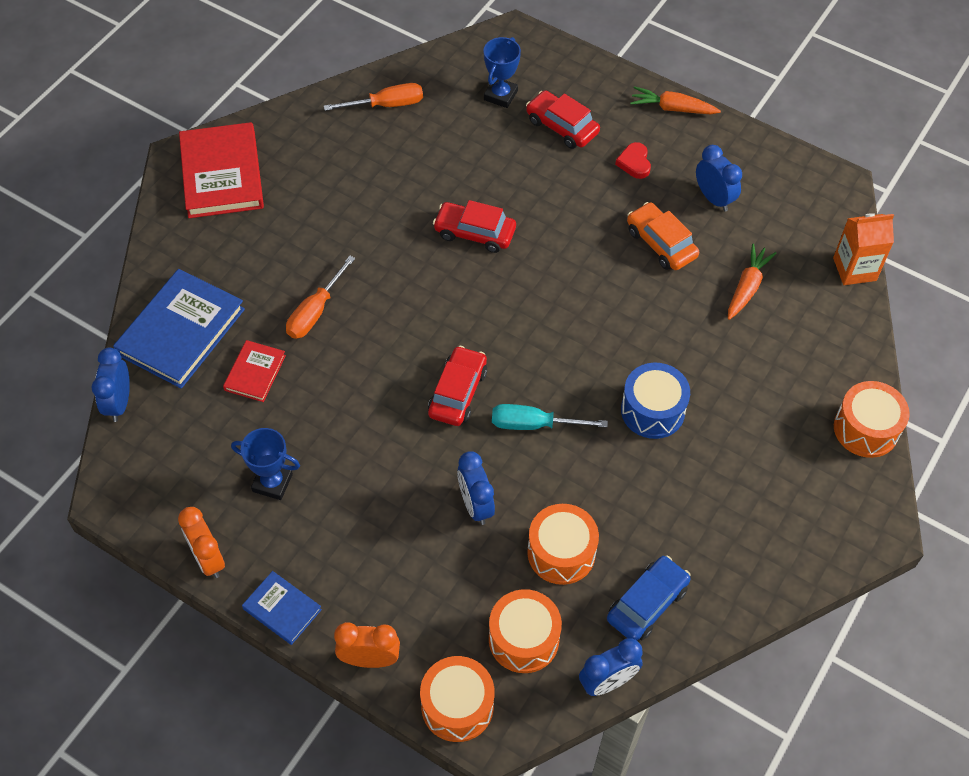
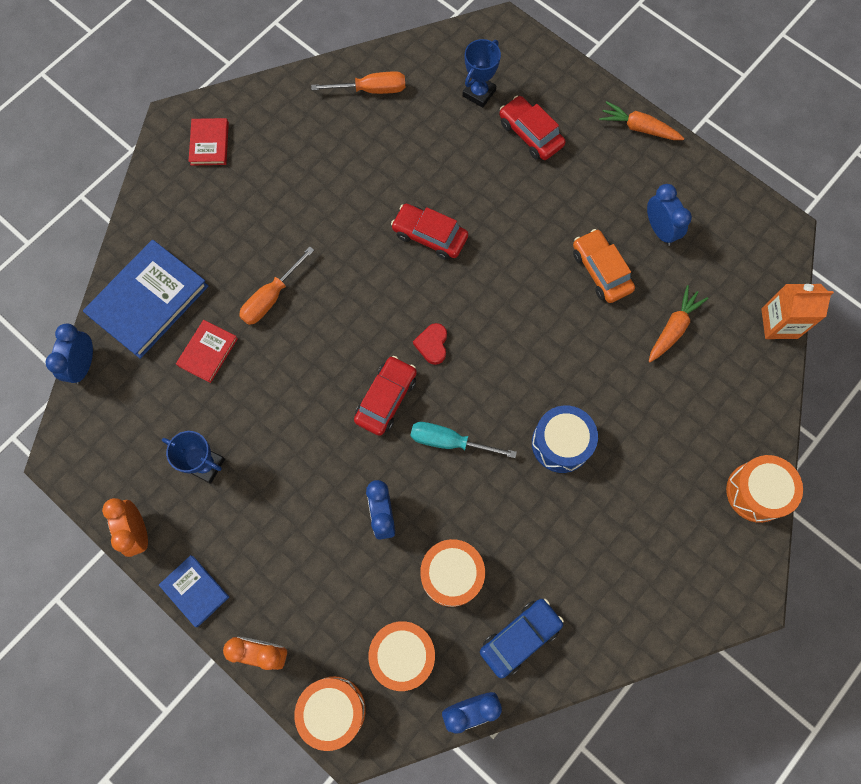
camera: 10 degrees right, 15 degrees up
red book [179,122,264,218] -> red book [189,118,229,166], size x0.52
red heart [615,142,651,179] -> red heart moved to [413,323,447,365]

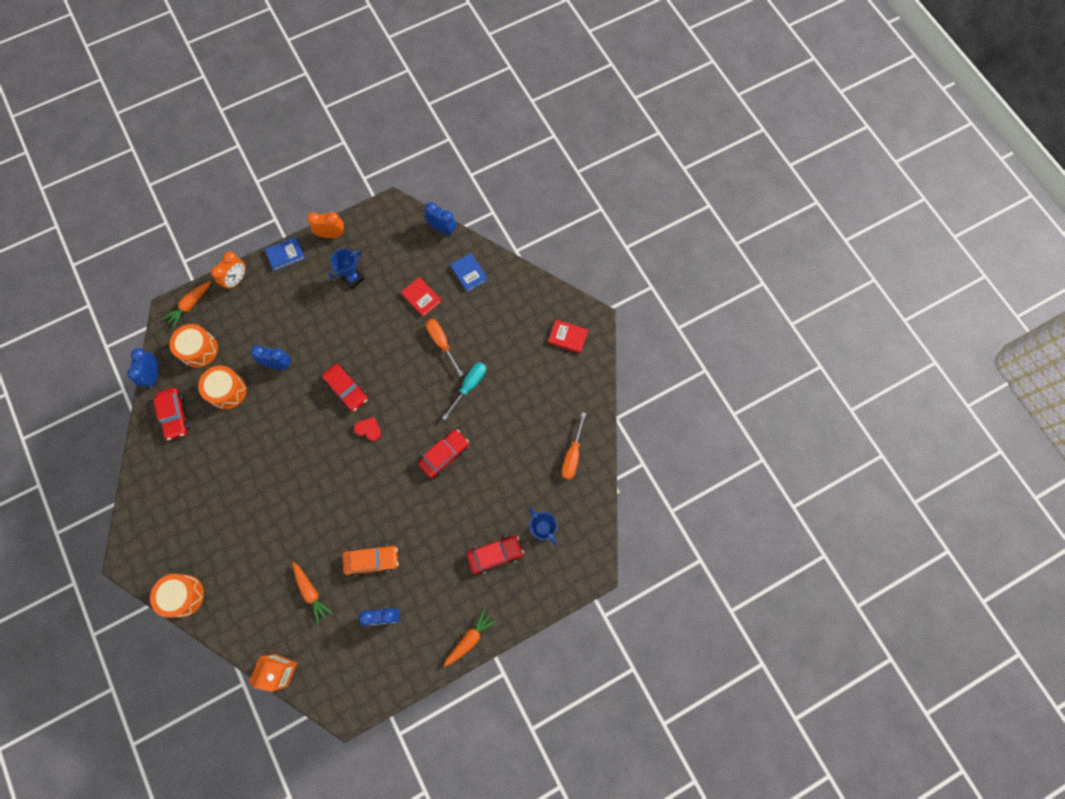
camera: 110 degrees right, 0 degrees up
blue book [83,240,209,359] -> blue book [450,253,488,292], size x0.52
orange drum [294,676,366,751] -> orange carrot [162,281,211,328]
turquoise screwdriver [411,422,517,458] -> turquoise screwdriver moved to [442,362,486,420]
blue car [480,599,564,679] -> red car [153,388,190,440]
blue drum [532,405,598,473] -> none

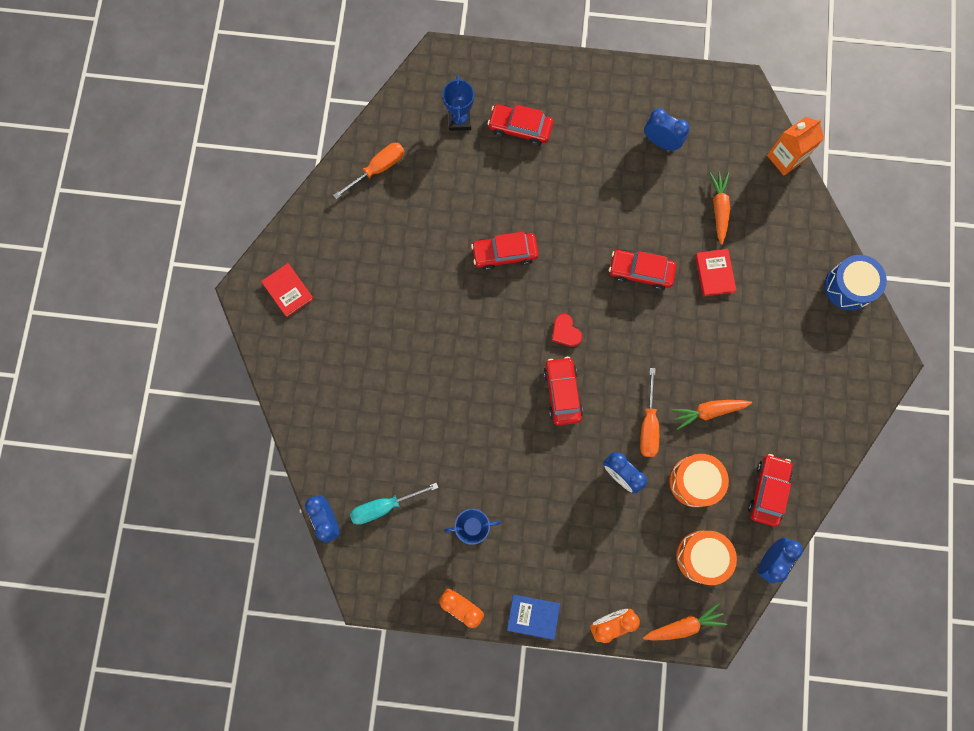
camera: 145 degrees left, 5 degrees up
orange drum [150,574,204,618] -> blue drum [825,255,887,311]
orange car [343,544,399,577] -> none
red book [401,277,442,317] -> red book moved to [695,249,737,297]
orange screwdriver [426,319,464,377] -> orange screwdriver moved to [640,368,659,457]
turquoise screwdriver [442,362,486,420] -> turquoise screwdriver moved to [350,482,438,525]
orange carrot [444,608,497,667] -> orange carrot moved to [671,400,752,430]
blue book [450,253,488,292] -> none
none -> red car [609,250,676,290]

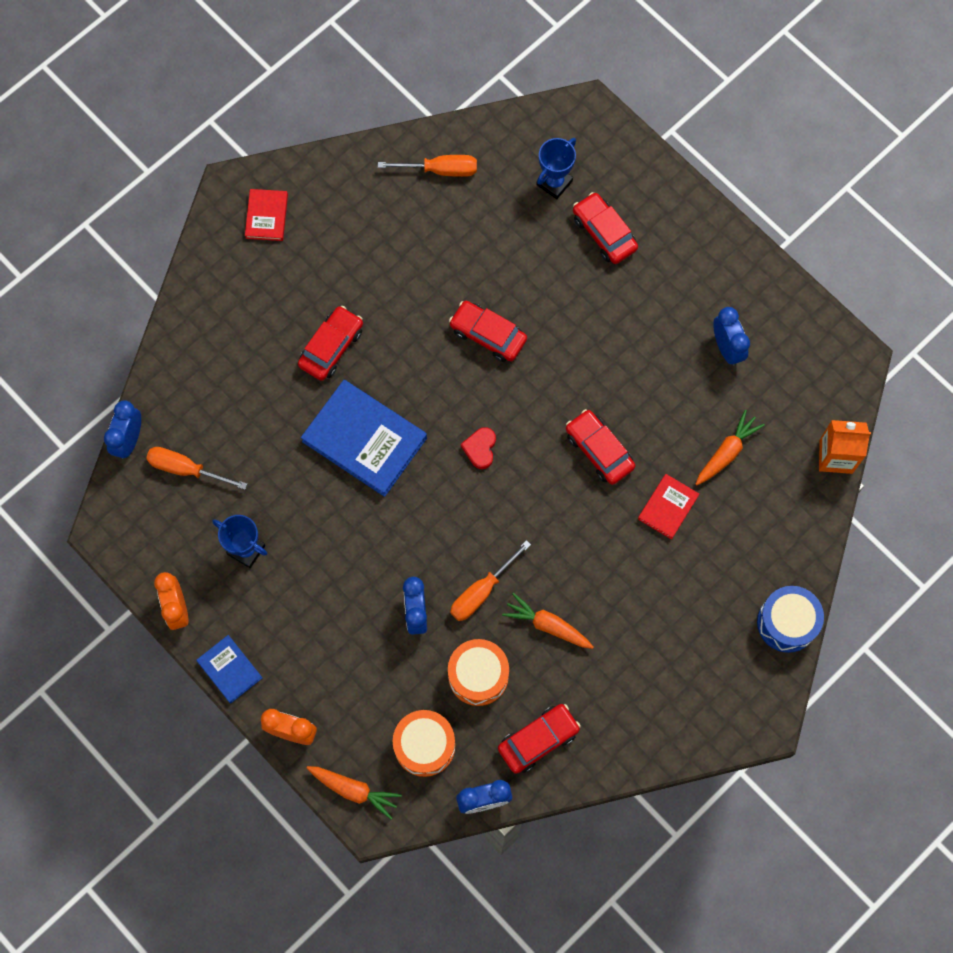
camera: 40 degrees right, 5 degrees down
turquoise screwdriver [350,482,438,525] -> orange screwdriver [146,447,247,490]
red car [544,357,583,425] -> red car moved to [298,306,363,381]
none -> blue book [301,380,427,497]

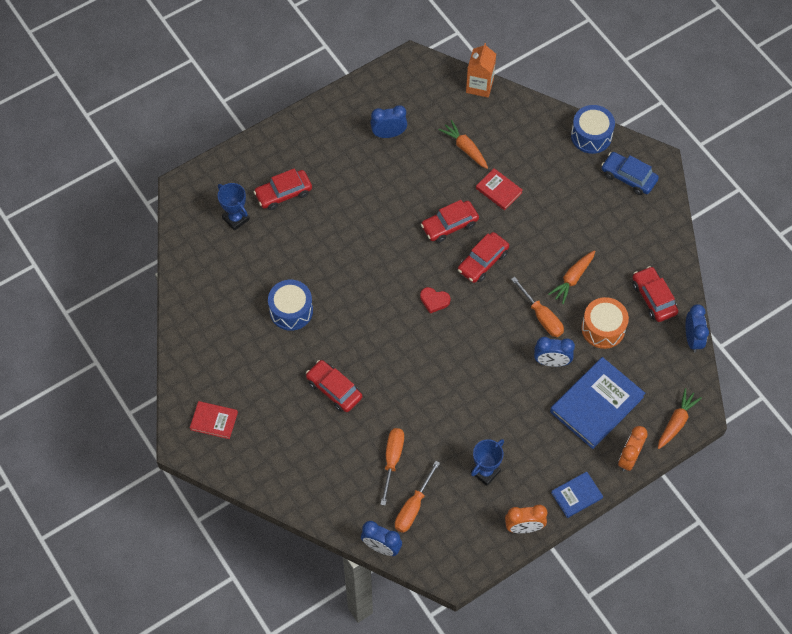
camera: 80 degrees left, 10 degrees down
blue book [301,380,427,497] -> blue book moved to [550,357,645,449]
orange screwdriver [378,155,477,177] -> orange screwdriver moved to [380,428,404,506]
orange drum [393,710,455,777] -> none
red car [449,301,527,362] -> red car moved to [458,232,509,283]
none -> blue drum [268,280,313,331]
none -> blue car [601,152,659,195]

